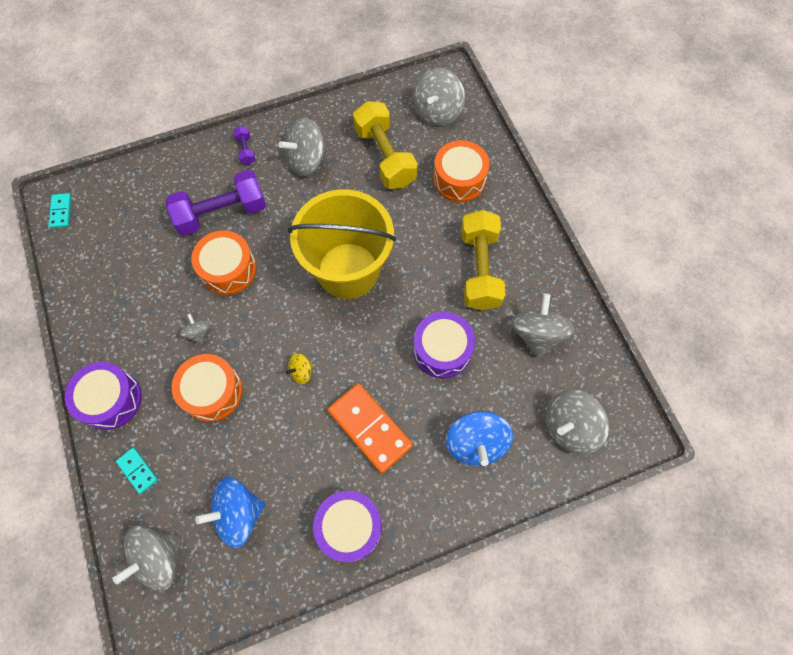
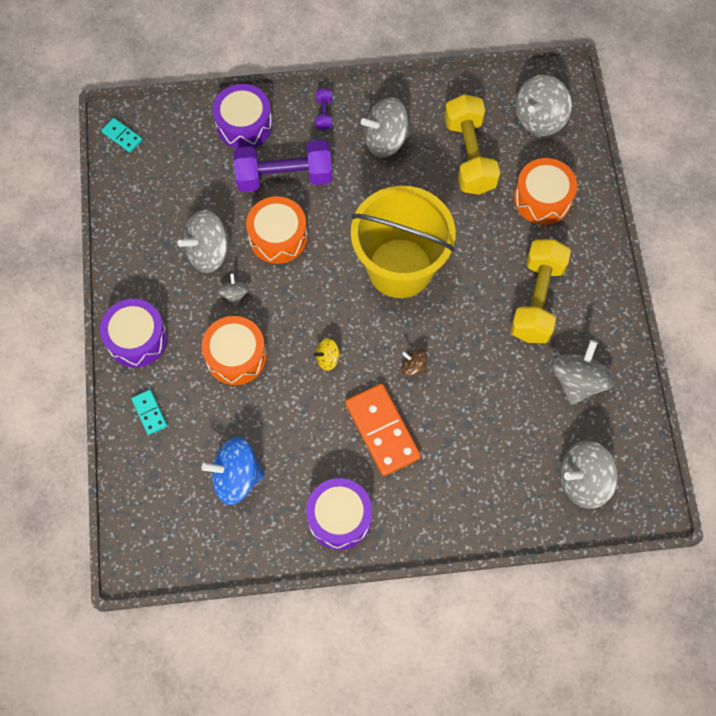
camera: 15 degrees right, 0 degrees up
turquoise domino [49,193,71,228] -> turquoise domino turned 60 degrees counterclockwise [101,118,142,152]
grey spinning top [113,525,182,591] -> grey spinning top moved to [178,210,232,273]
purple drum [413,312,475,378] -> purple drum moved to [213,84,272,149]
blue spinning top [446,411,513,466] -> none
none -> brown spinning top [401,349,427,376]

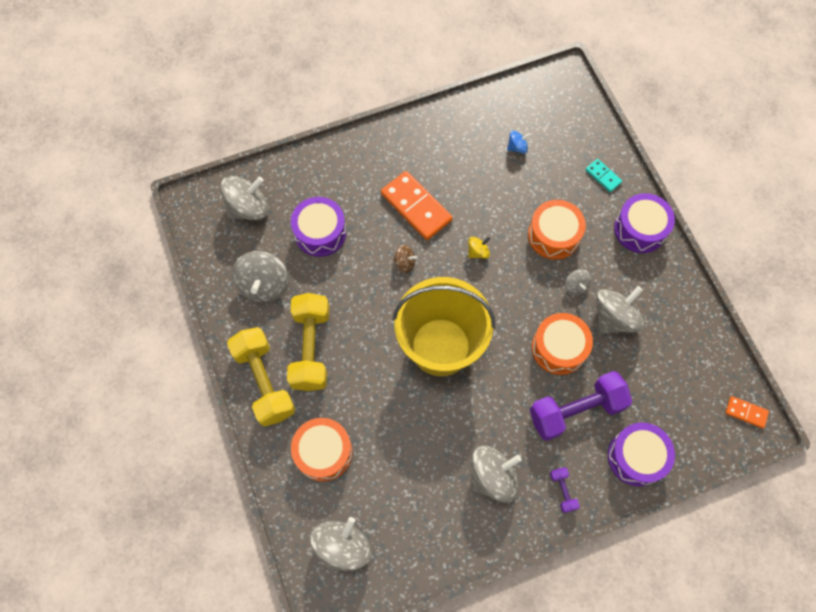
camera: 165 degrees right, 0 degrees up
turquoise domino [101,118,142,152] -> orange domino [726,396,769,428]
blue spinning top [202,437,265,505] -> blue spinning top [507,130,531,154], size x0.50
purple drum [306,478,372,550] -> purple drum moved to [291,197,346,257]
yellow dumbbell [444,94,500,195] -> yellow dumbbell moved to [227,327,295,427]

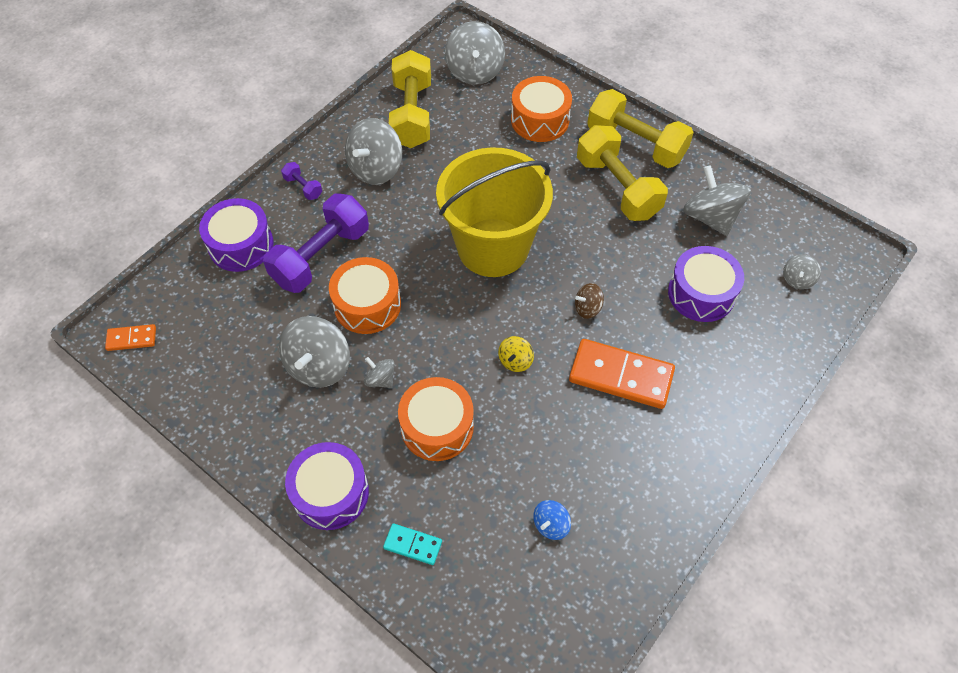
camera: 150 degrees right, 10 degrees down
grey spinning top [220,176,268,220] -> grey spinning top [783,255,821,289], size x0.50
none -> yellow dumbbell [389,50,431,148]

